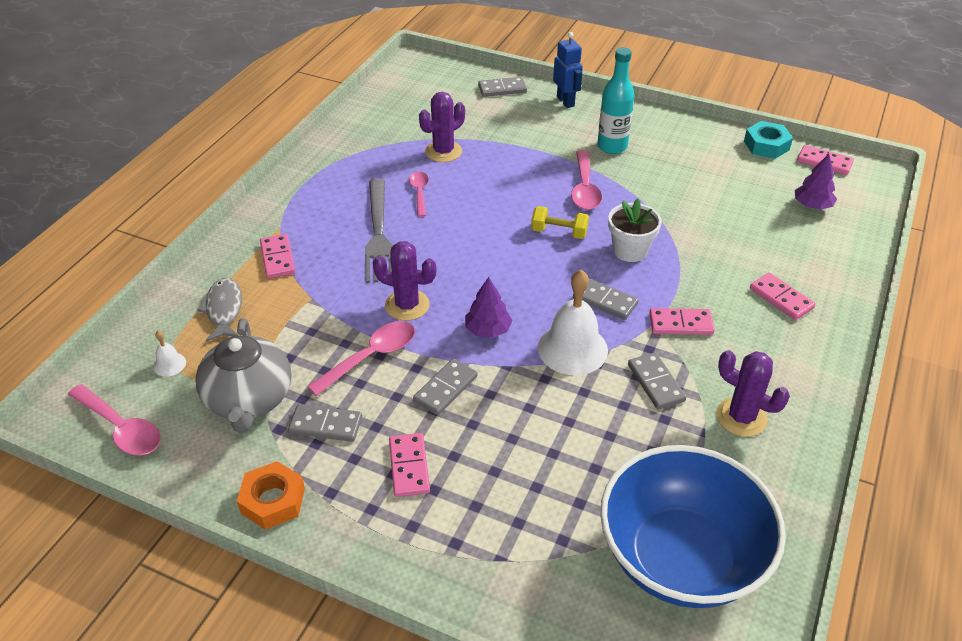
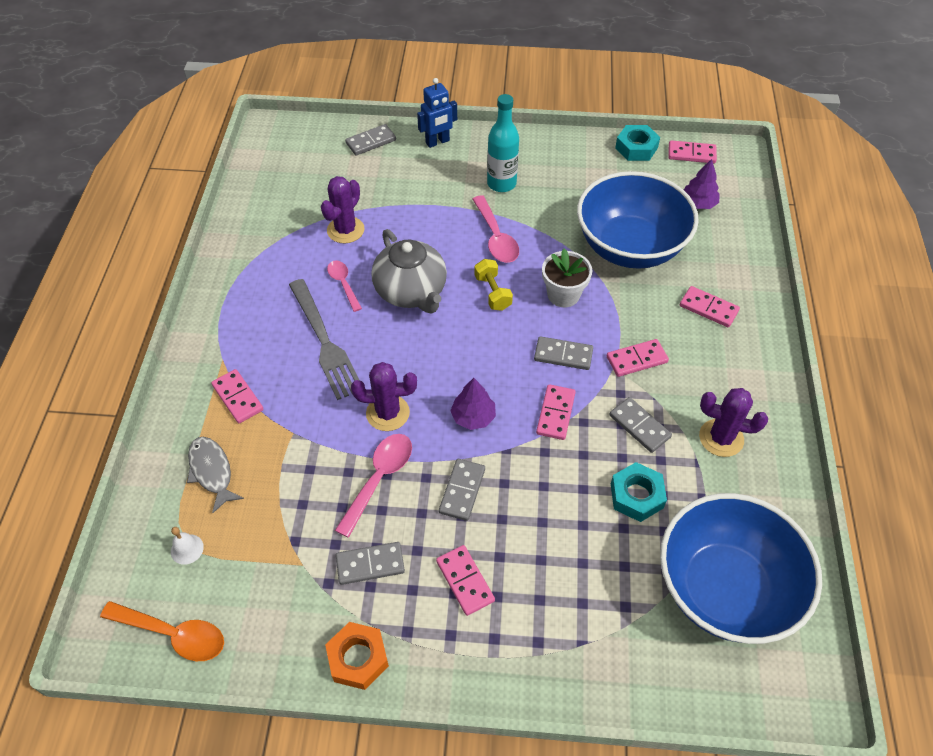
camera: 20 degrees left, 10 degrees up
pink spoon [68,384,161,455] -> orange spoon [100,601,224,661]
grey teapot [195,318,292,433] -> grey teapot moved to [371,229,447,314]
yellow dumbbell [531,206,589,239] -> yellow dumbbell turned 75 degrees clockwise [474,259,513,311]
white bell [538,270,608,375] -> pink domino [536,384,576,440]
blue robot [553,32,583,108] -> blue robot turned 105 degrees clockwise [417,78,457,148]
none -> blue bowl [577,171,699,269]
none -> turquoise nut [611,462,667,522]

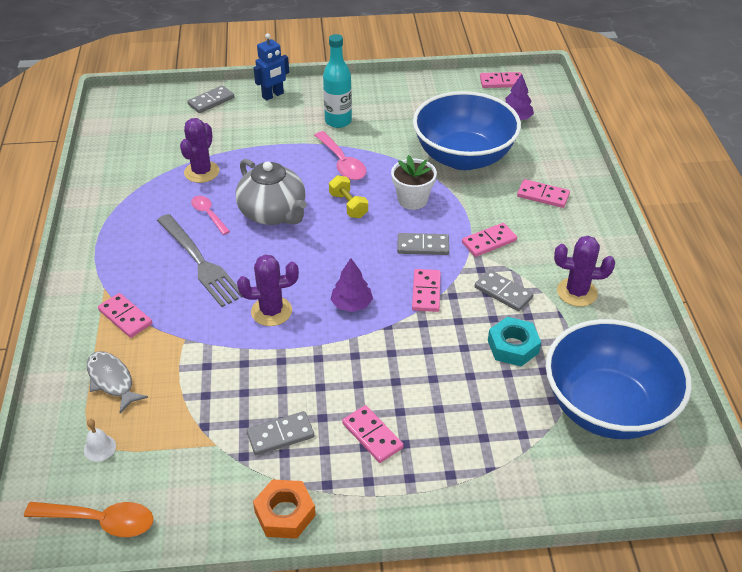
camera: 10 degrees left, 10 degrees down
pink spoon [335,434,412,538] -> none
grey domino [439,459,485,521] -> none
turquoise nut [615,125,660,161] -> none

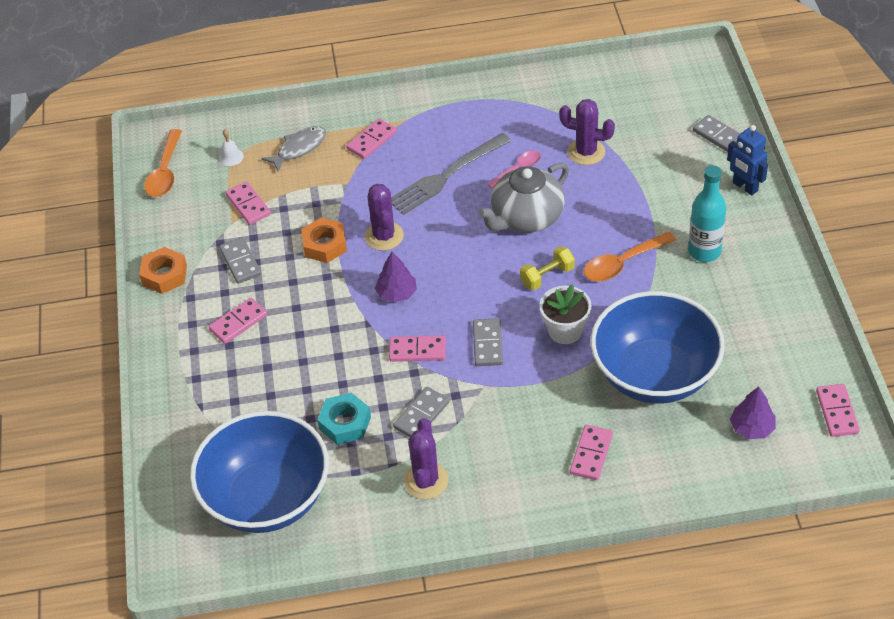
camera: 90 degrees right, 5 degrees up
pink spoon [314,131,366,180] -> orange spoon [584,232,676,282]
pink domino [462,223,517,257] -> pink domino moved to [225,181,271,225]
none -> orange nut [301,217,347,263]

